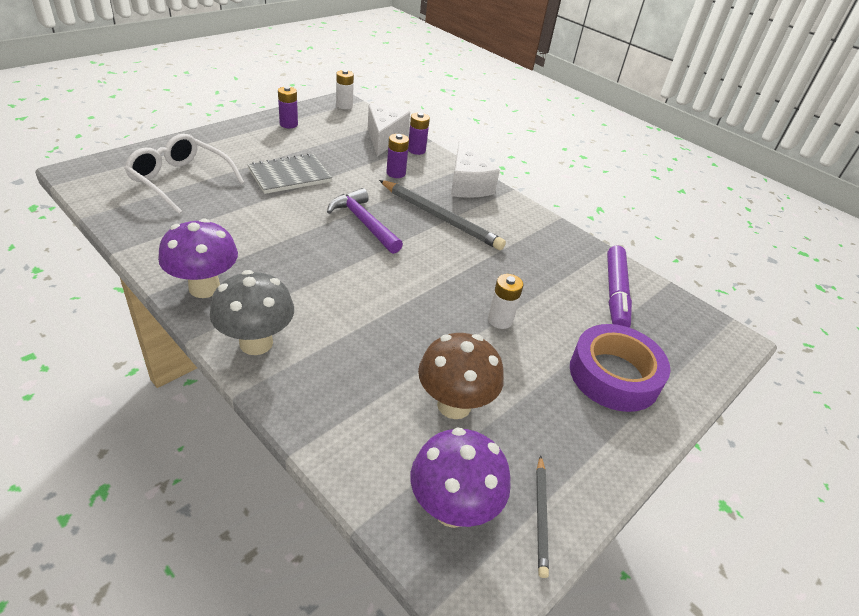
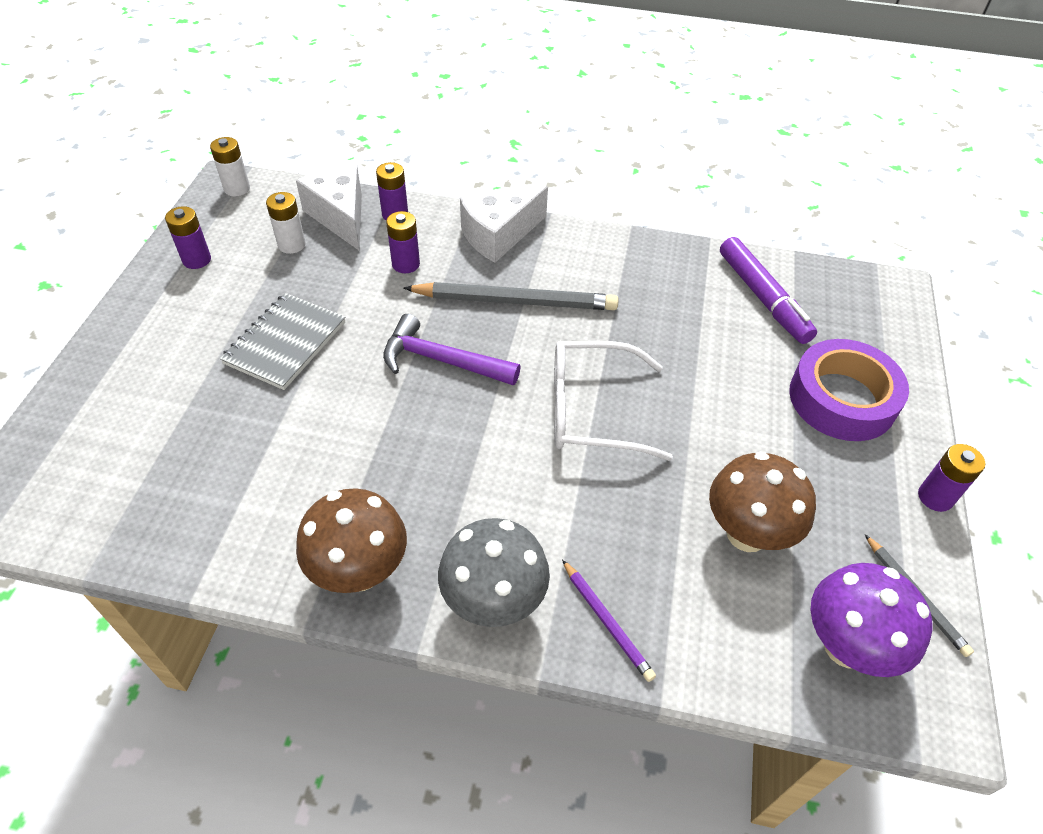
camera: 30 degrees left, 10 degrees up
white glasses [124,134,245,214] -> white glasses moved to [554,341,673,461]
purple mushroom [158,219,238,298] -> brown mushroom [296,488,407,593]
white cheese [451,141,500,198] -> white cheese turned 105 degrees clockwise [460,186,548,263]
white battery [488,274,524,329] -> white battery moved to [266,192,306,254]
none -> purple pencil [562,560,656,682]
none -> purple battery [918,444,985,512]

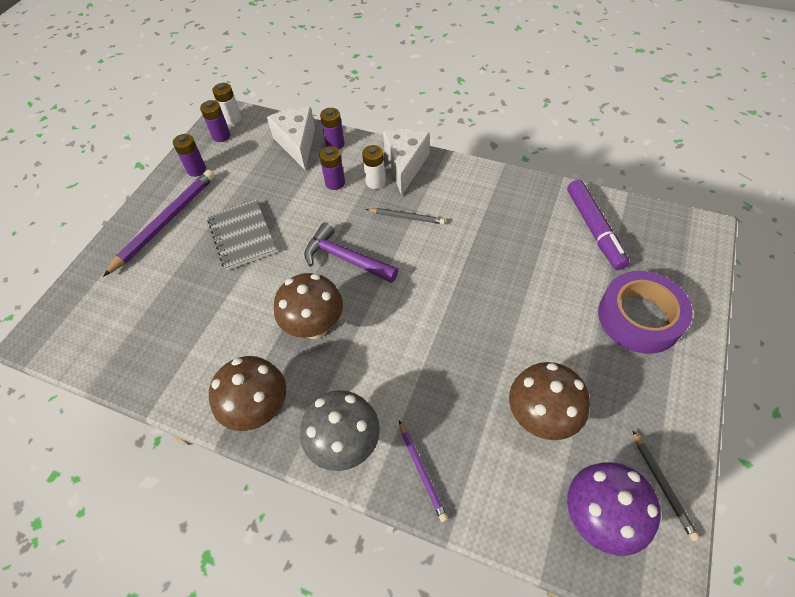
camera: 15 degrees right, 5 degrees up
grey notebook [220,293,345,390] -> grey notebook turned 60 degrees counterclockwise [207,200,277,270]
white battery [266,192,306,254] -> white battery moved to [362,145,386,189]
grey pencil [403,282,619,310] -> grey pencil [366,208,445,224], size x0.52
white cheese [460,186,548,263] -> white cheese turned 120 degrees clockwise [383,129,430,196]
white glasses [554,341,673,461] -> none
purple battery [918,444,985,512] -> purple battery moved to [200,100,231,142]
none -> purple pencil [103,170,215,277]
none -> brown mushroom [274,273,343,339]

